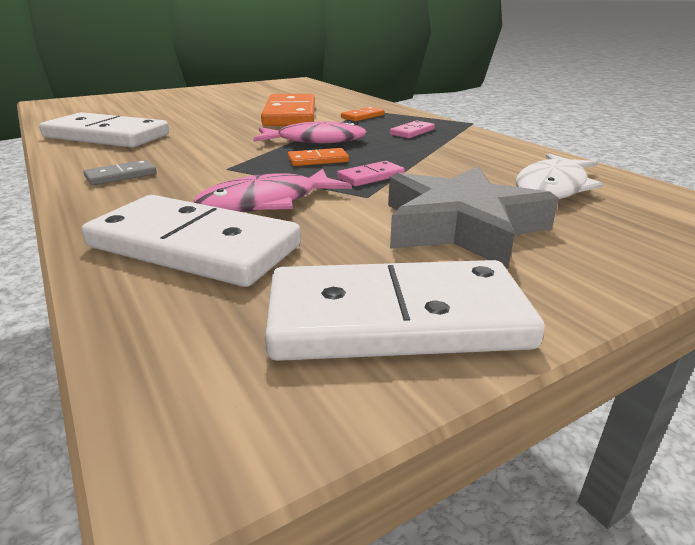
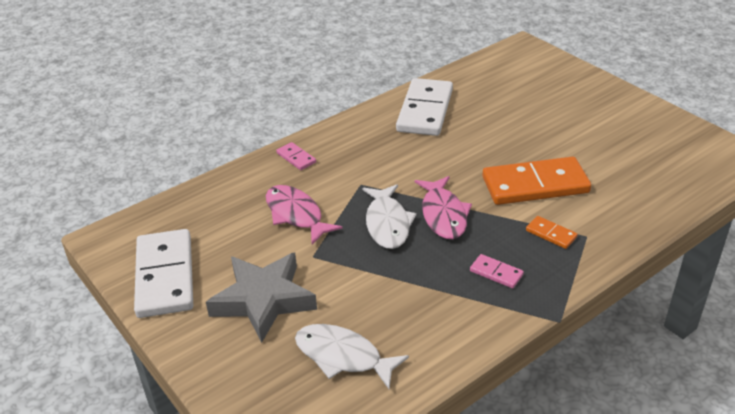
camera: 85 degrees right, 10 degrees up
white domino [82,195,301,287] -> none
grey domino [84,160,157,185] -> none
orange domino [288,148,349,166] -> white fish [362,184,417,249]
pink domino [337,161,405,186] -> pink domino moved to [276,142,316,170]

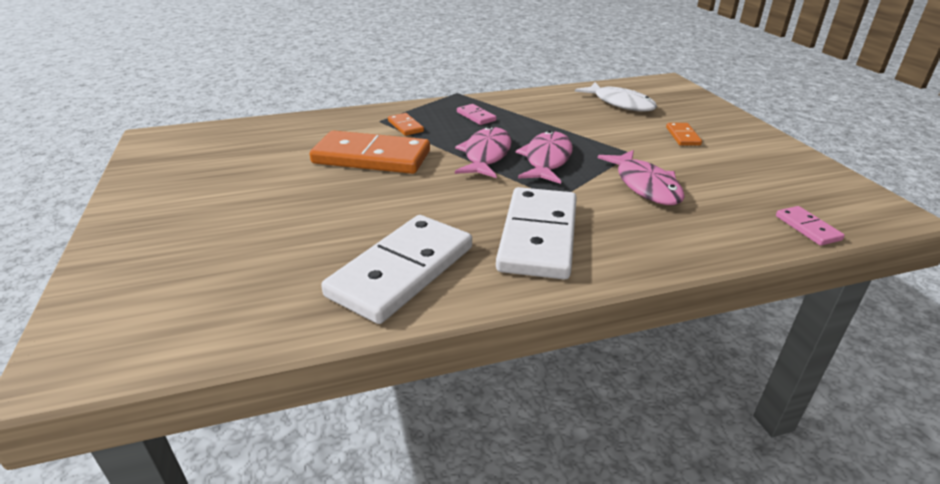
camera: 160 degrees left, 5 degrees down
white domino [134,229,193,318] -> white domino moved to [496,187,577,280]
grey star [206,253,317,343] -> orange domino [666,123,702,146]
pink domino [276,142,316,170] -> pink domino moved to [776,206,845,246]
white fish [362,184,417,249] -> pink fish [516,131,573,184]

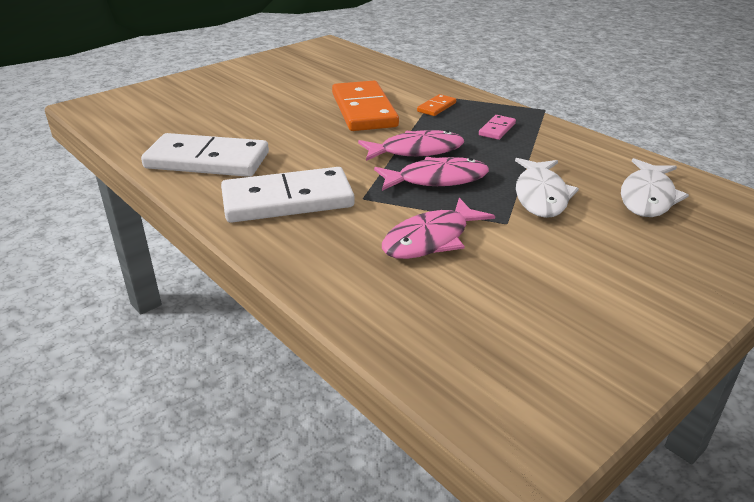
camera: 65 degrees right, 0 degrees up
orange domino [666,123,702,146] -> none
pink domino [776,206,845,246] -> none
none -> white fish [515,158,579,218]

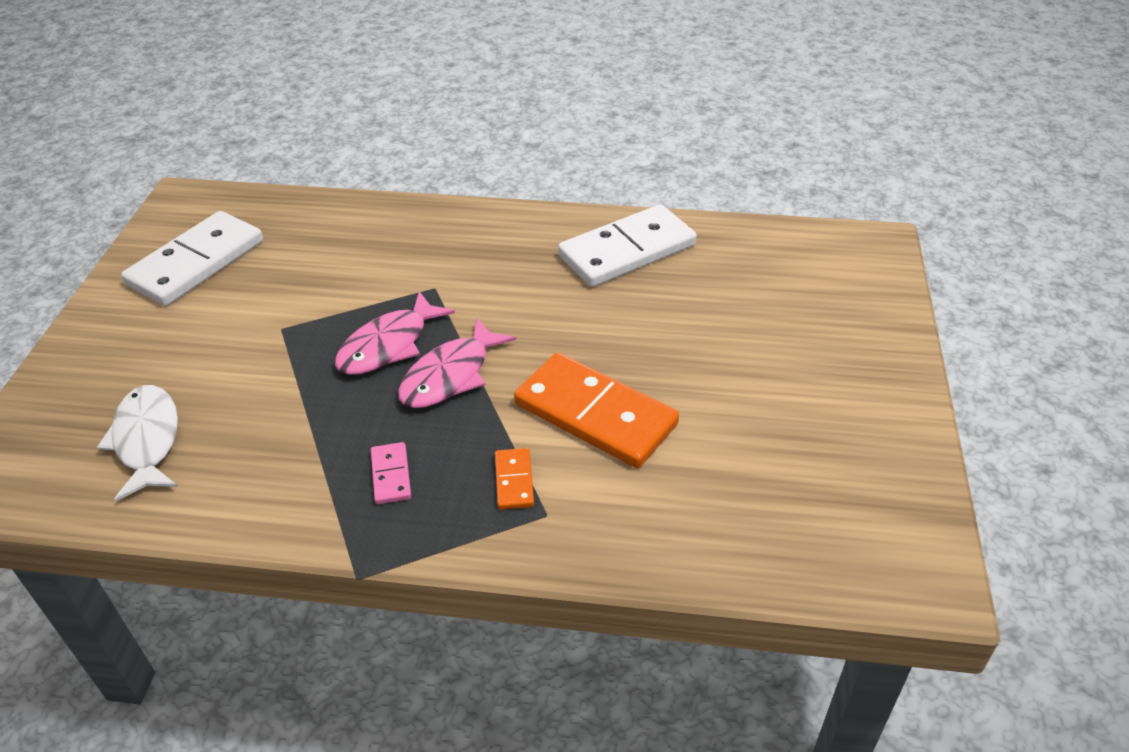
camera: 140 degrees right, 10 degrees up
white domino [221,167,355,223] -> white domino moved to [121,211,263,306]
pink fish [382,198,495,259] -> none
white fish [515,158,579,218] -> none

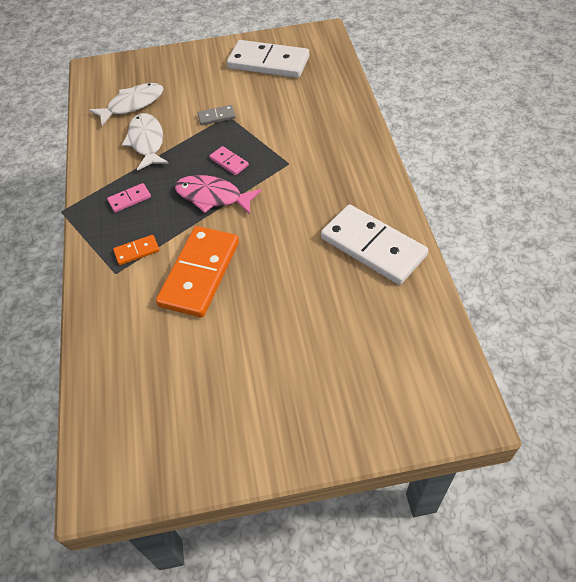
camera: 75 degrees right, 10 degrees up
pink fish [335,291,455,375] -> pink domino [210,146,249,175]
none -> white fish [122,113,169,171]
none -> grey domino [198,105,236,125]

